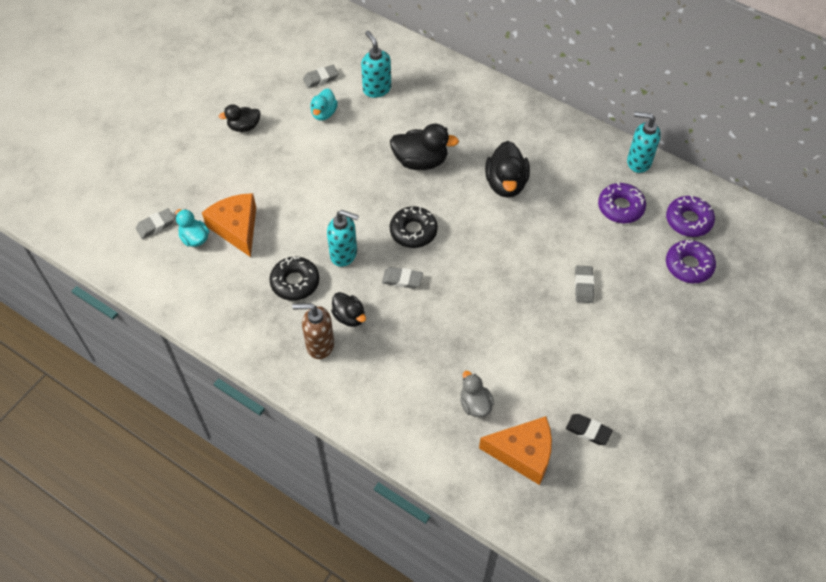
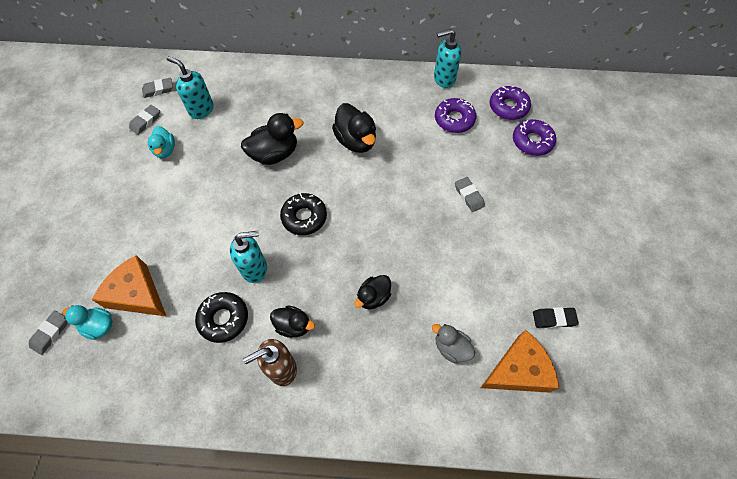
camera: 30 degrees left, 5 degrees up
black duck [219,104,261,132] -> black duck moved to [354,275,391,309]
grey eraser [382,267,423,289] -> grey eraser moved to [142,78,173,98]

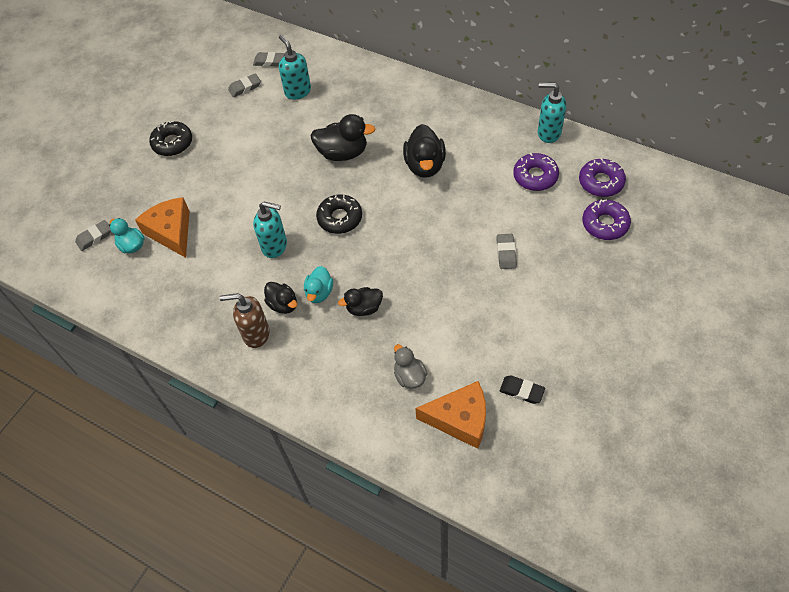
camera: 30 degrees right, 5 degrees down
turquoise duck [148,126,175,158] -> turquoise duck moved to [304,266,333,303]
black donut [195,292,248,343] -> black donut moved to [149,121,192,156]

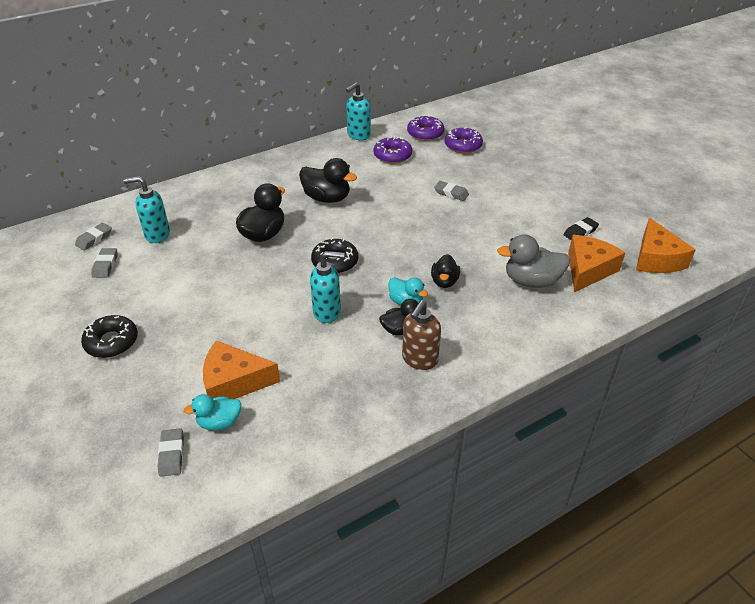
camera: 65 degrees left, 15 degrees down
turquoise soap dispenser [253,202,287,258] -> turquoise soap dispenser turned 45 degrees clockwise [310,251,344,323]
grey duck [394,344,427,389] -> grey duck [497,234,570,288], size x1.61
none -> orange cheese [636,218,696,273]

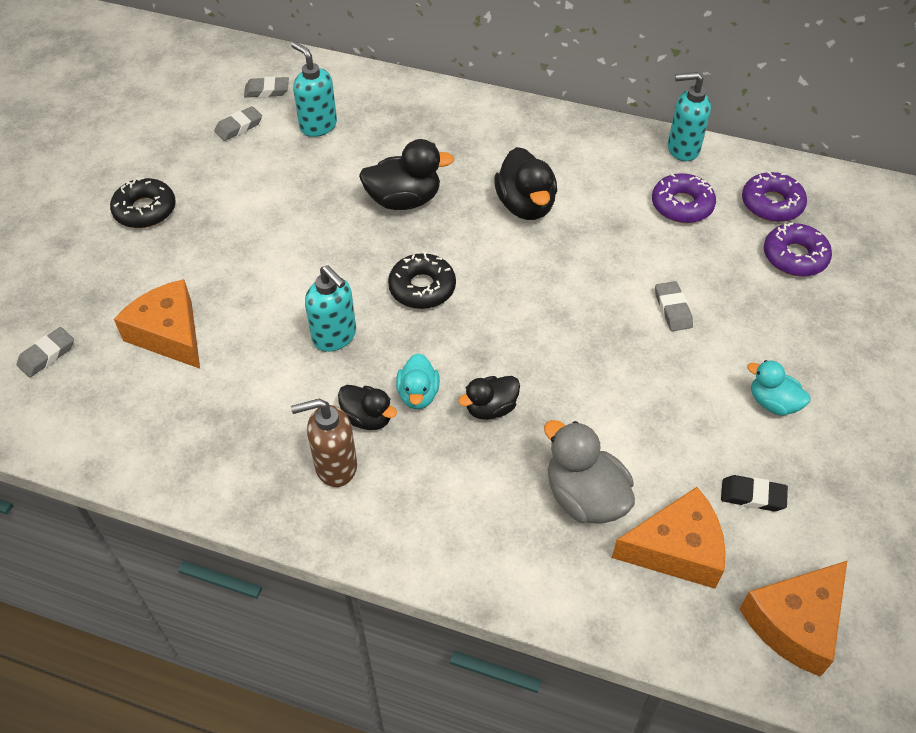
camera: 50 degrees right, 10 degrees up
turquoise duck [184,394,241,430] -> turquoise duck moved to [747,360,810,416]

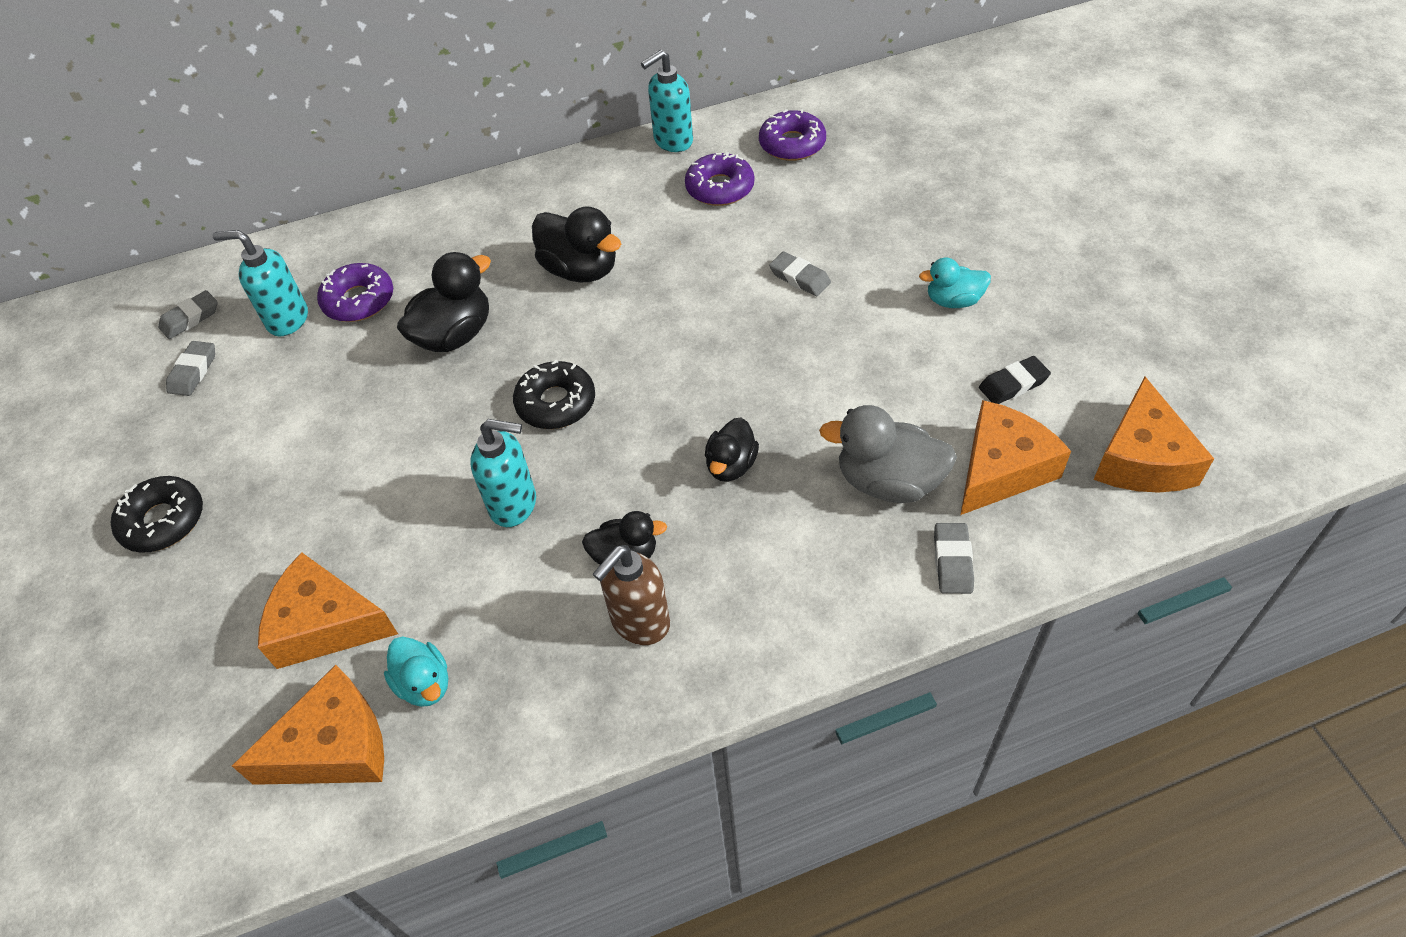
camera: 35 degrees left, 0 degrees up
grey eraser [17,327,74,377] -> grey eraser moved to [934,523,974,594]
turquoise duck [396,353,440,409] -> turquoise duck moved to [384,637,448,707]
purple donut [764,223,832,277] -> purple donut moved to [317,263,393,322]
none -> orange cheese [232,665,384,785]

